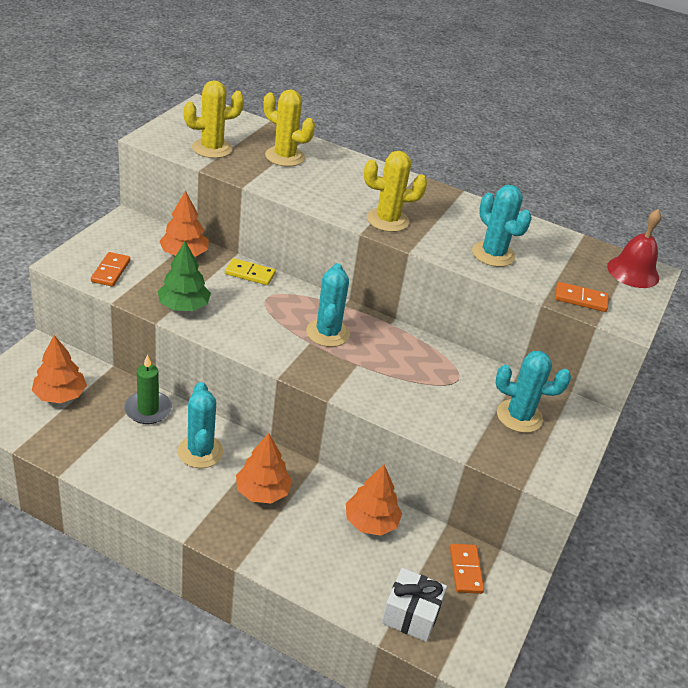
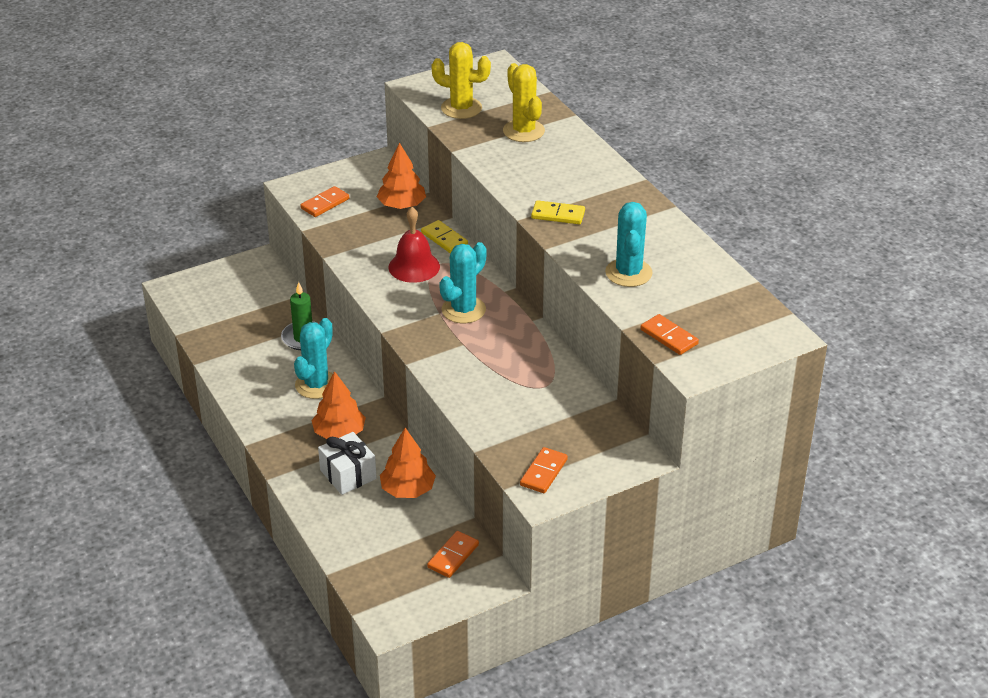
camera: 40 degrees right, 0 degrees up
orange tree [32,335,87,403] -> none
green tree [158,241,211,311] -> none
yellow cactus [364,151,427,232] -> yellow domino [531,200,585,224]
white gift [381,568,447,642] -> white gift moved to [318,432,377,495]
turquoise cactus [495,351,571,433] -> none
red bell [607,209,661,288] -> red bell moved to [388,207,440,283]
none -> orange domino [520,447,568,493]

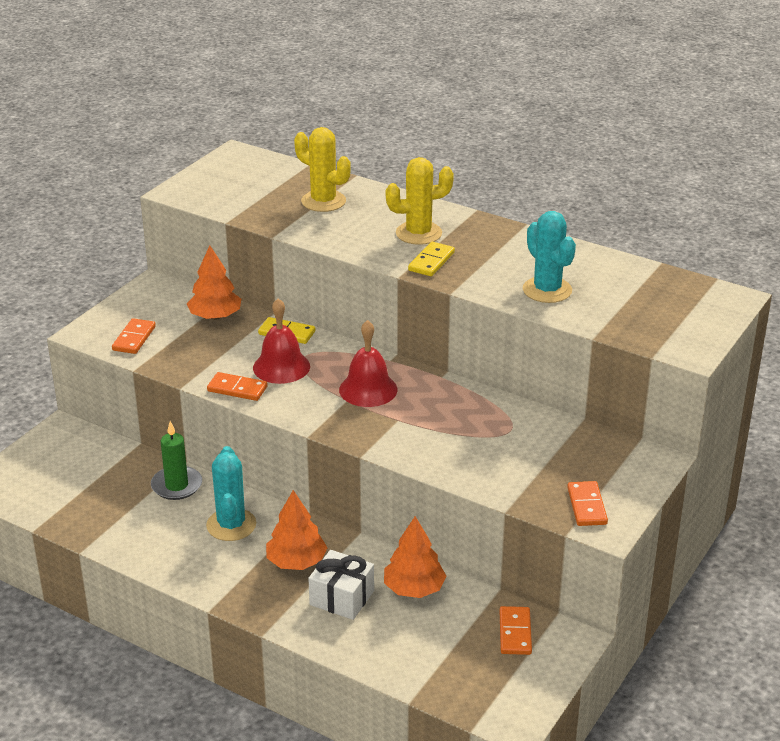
camera: 30 degrees left, 5 degrees down
yellow cactus [431,42,491,119] -> yellow cactus moved to [386,157,454,245]
turquoise cactus [439,242,487,323] -> red bell [339,320,398,407]
yellow domino [531,200,585,224] -> yellow domino turned 45 degrees counterclockwise [408,242,455,276]
orange domino [640,314,699,355] -> orange domino moved to [207,372,268,401]

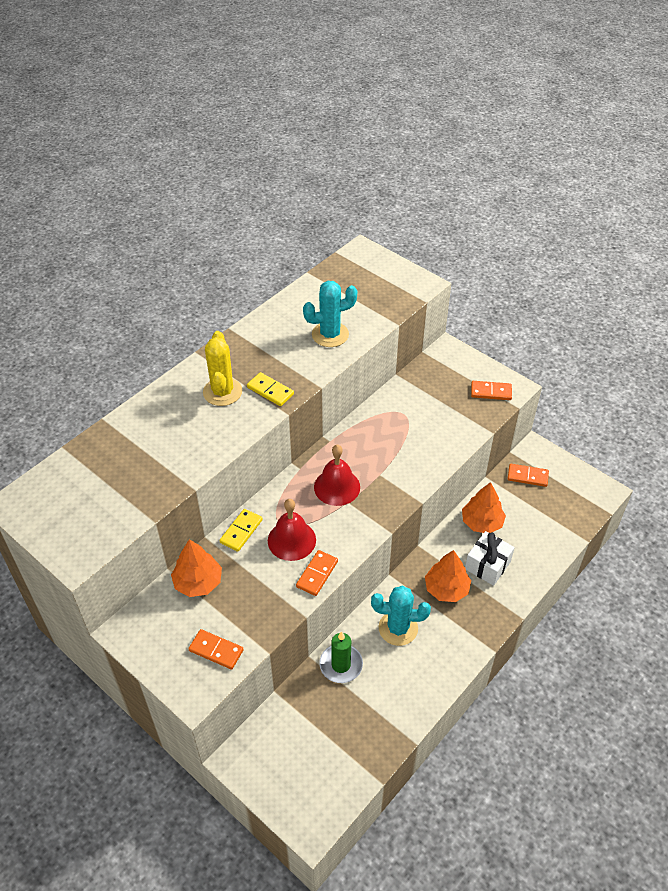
camera: 80 degrees left, 15 degrees up
yellow cactus [294,127,351,212] -> none

